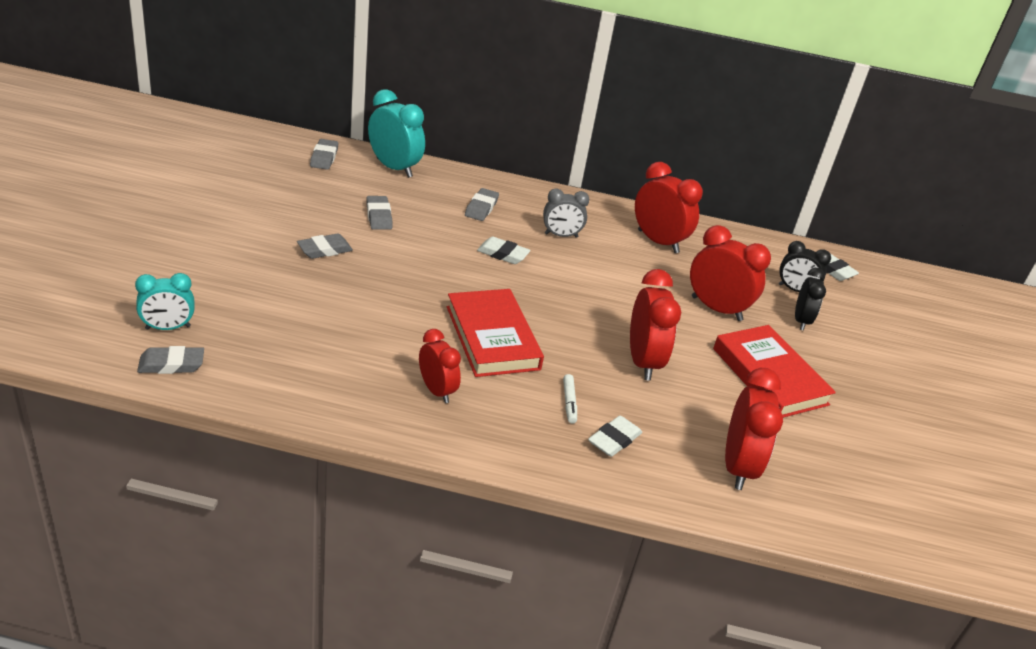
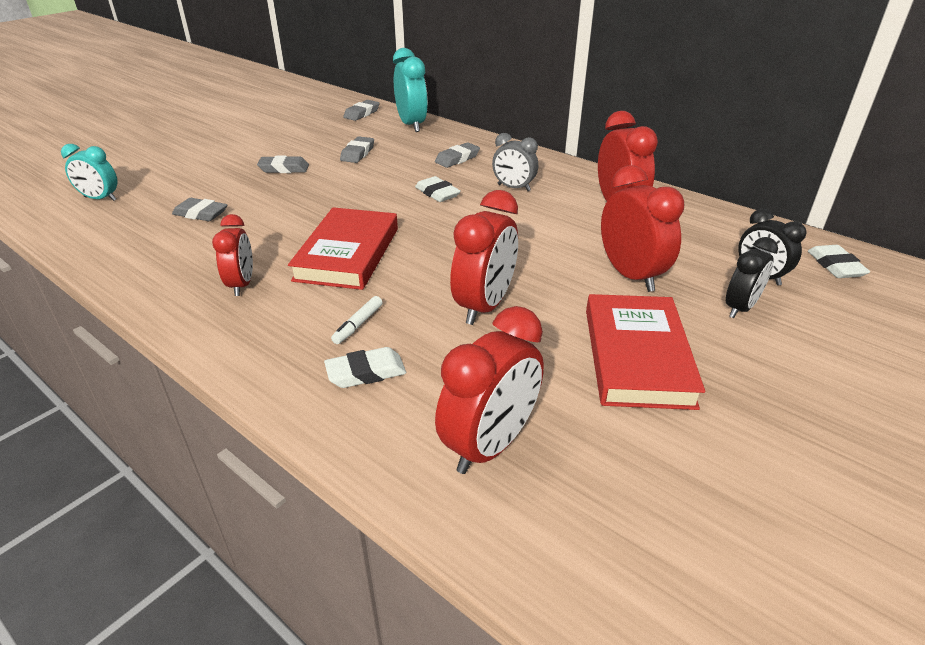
camera: 35 degrees right, 0 degrees up
grey eraser [137,346,204,374] -> grey eraser moved to [172,198,227,221]

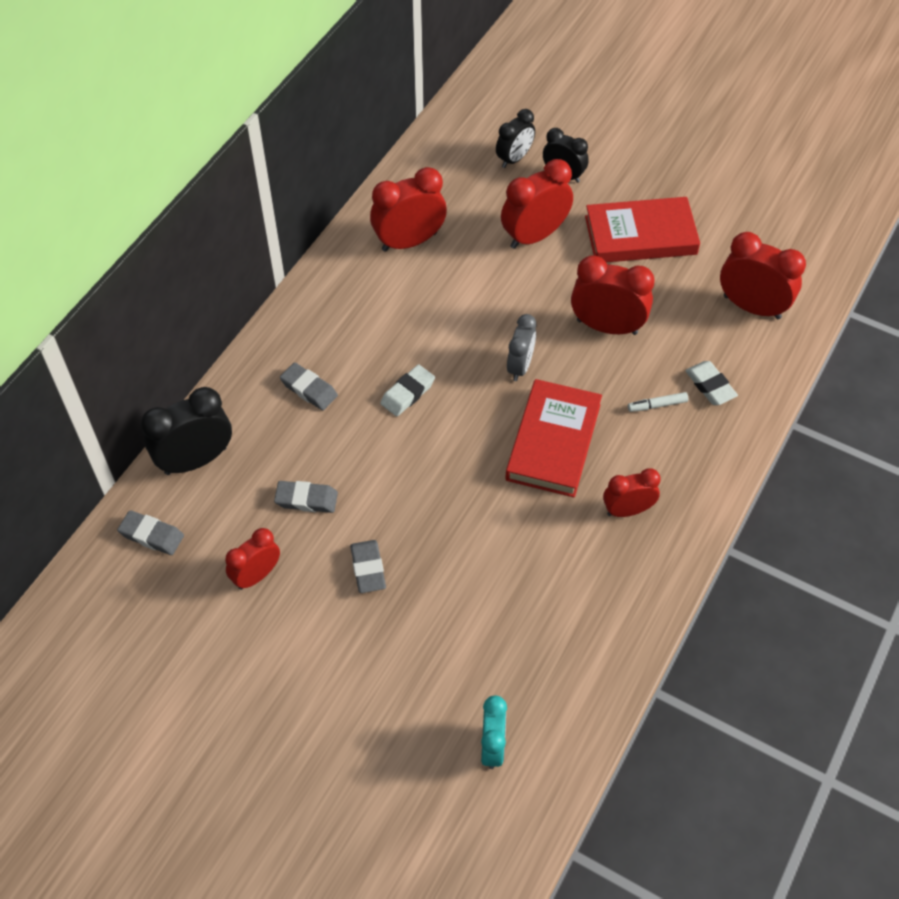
camera: 100 degrees left, 20 degrees up
grey eraser [172,198,227,221] -> none
red book [288,207,398,290] -> red book turned 75 degrees counterclockwise [505,379,602,498]
white marker [331,296,383,344] -> white marker turned 150 degrees clockwise [628,392,688,412]
turquoise clock [393,48,428,132] -> black clock [141,387,232,475]
grey clock [492,133,538,191] -> grey clock moved to [507,314,536,381]
white eraser [808,245,870,278] -> none
none -> red clock [225,528,280,590]

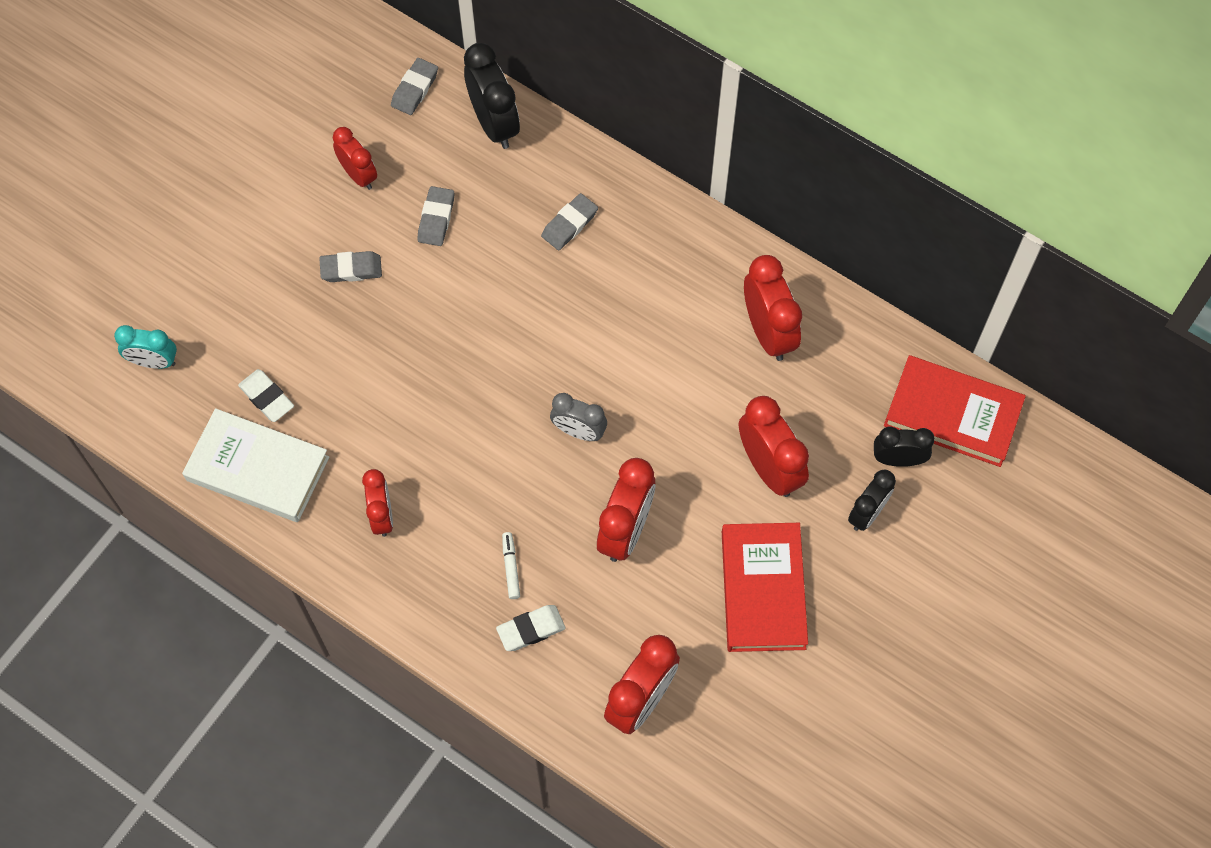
camera: 95 degrees right, 10 degrees up
white eraser [380,364,435,416] -> white eraser moved to [238,369,294,422]
black clock [496,109,535,168] -> black clock turned 135 degrees clockwise [874,427,935,467]
red book [505,379,602,498] -> red book moved to [884,355,1026,467]
none -> white book [182,408,329,522]

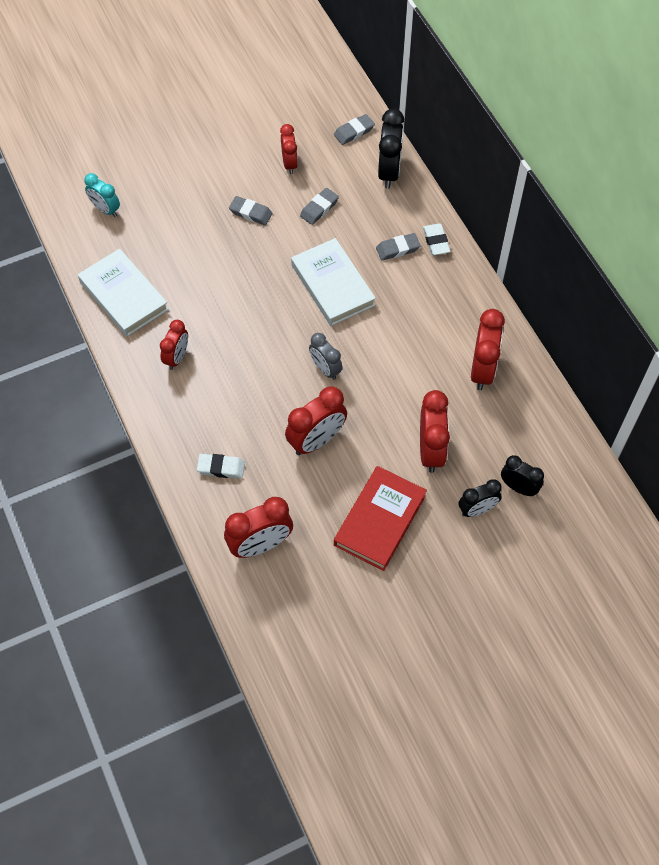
camera: 30 degrees right, 5 degrees down
white eraser [238,369,294,422] -> white eraser moved to [423,224,450,255]
white marker [502,532,520,599] -> none
red book [884,355,1026,467] -> none
none -> white book [291,238,376,326]

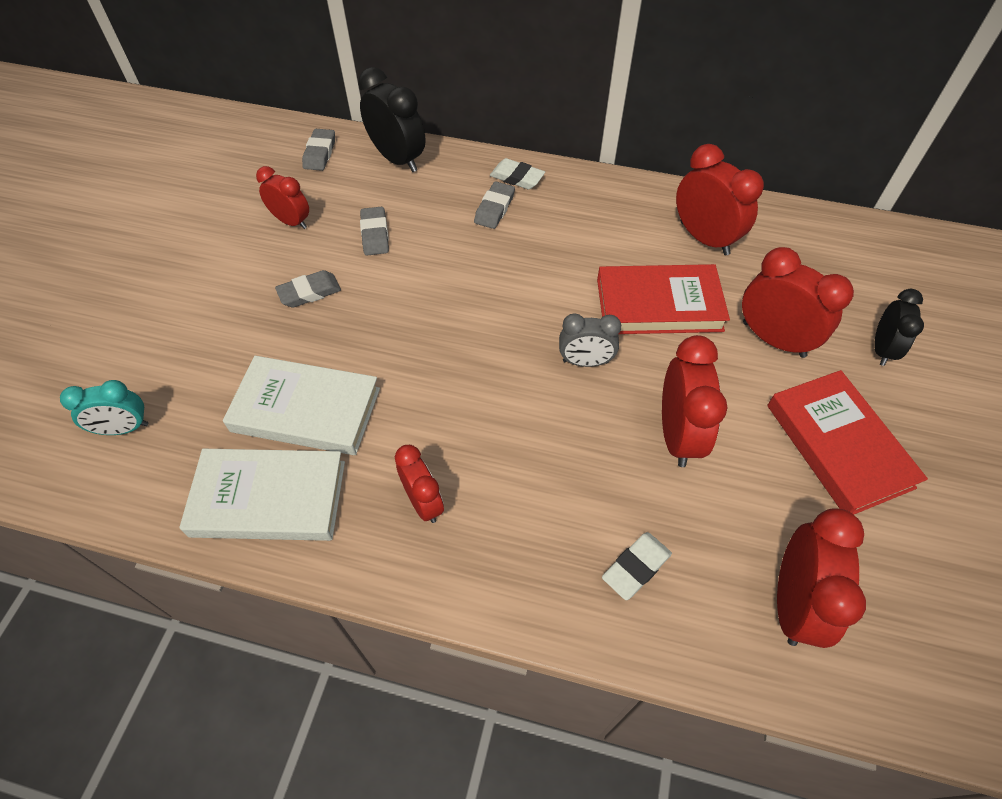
camera: 50 degrees left, 5 degrees down
white book [291,238,376,326] -> white book moved to [223,356,380,455]
black clock [501,455,544,496] -> none
none -> red book [597,264,730,334]

